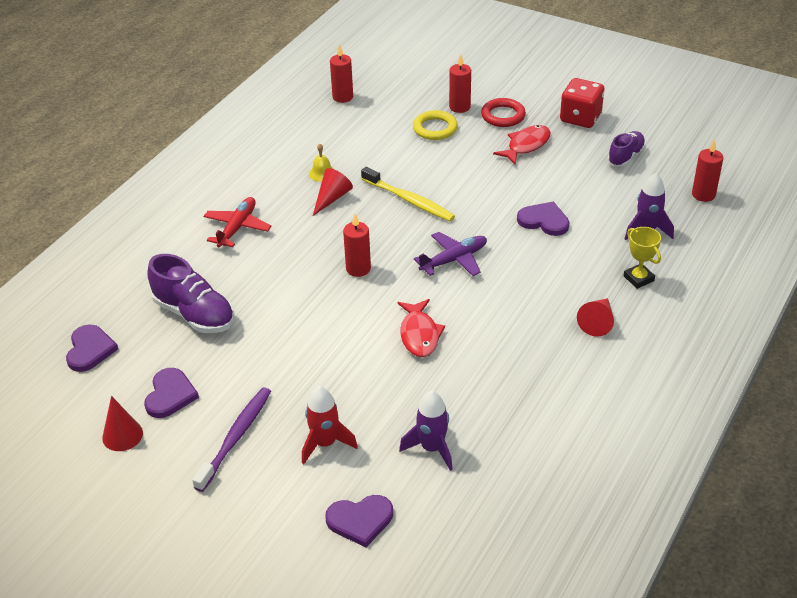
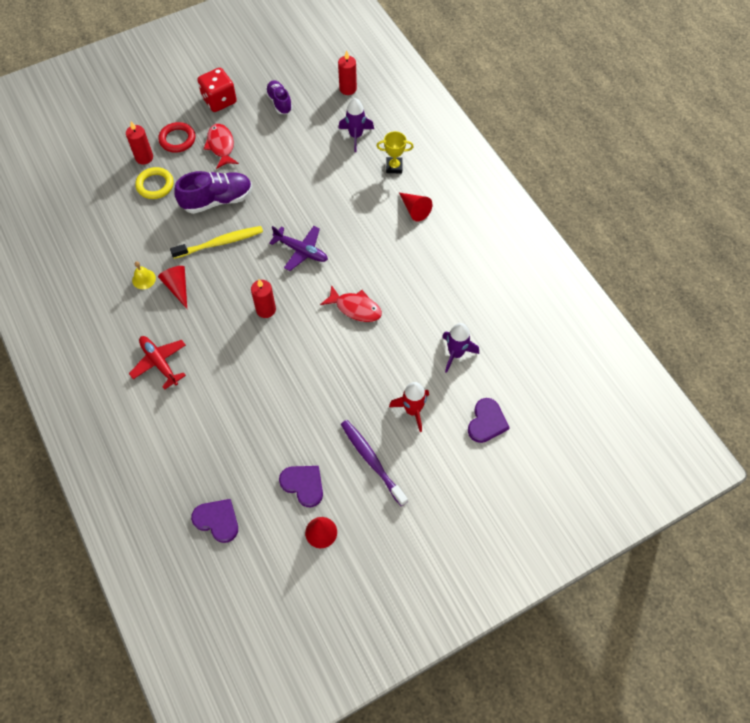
camera: 60 degrees left, 20 degrees up
purple shoe [147,254,235,333] -> purple shoe moved to [174,171,252,214]
red candle [330,44,353,103] -> none
purple plane [414,232,487,276] -> purple plane turned 120 degrees clockwise [269,226,328,271]
purple heart [517,202,569,236] -> none

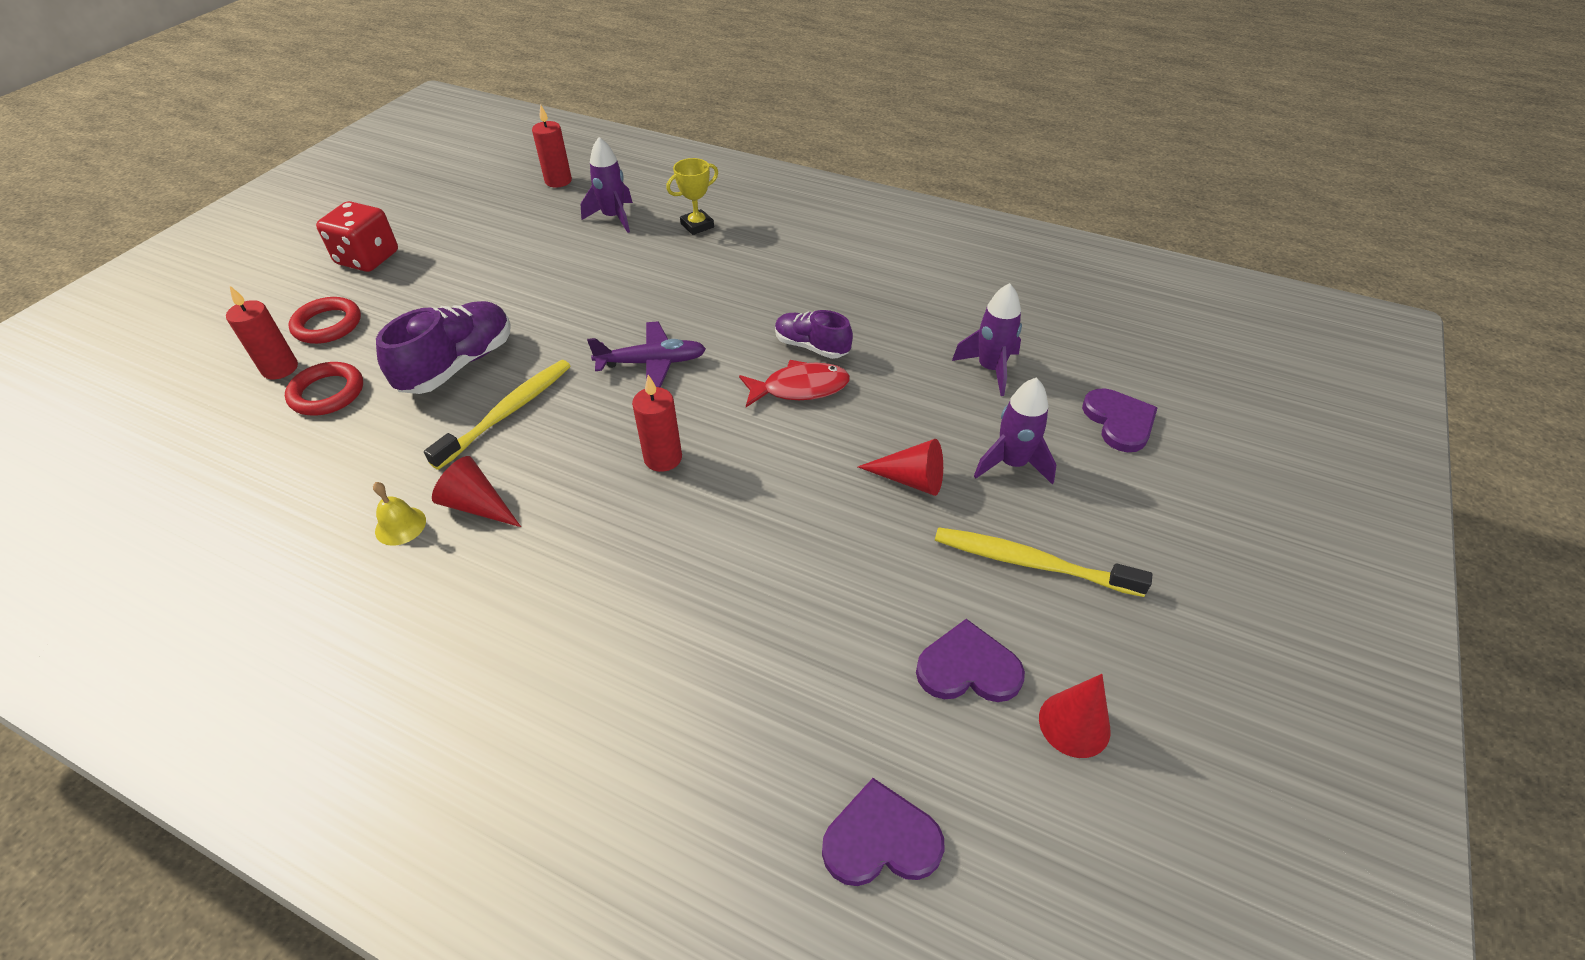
camera: 35 degrees left, 15 degrees down
red plane [129,336,186,390] -> none
yellow ring [135,167,174,199] -> red ring [285,362,363,416]
red fish [203,124,239,169] -> none
purple shoe [265,80,293,114] -> purple shoe moved to [775,310,853,359]
purple toothbrush [341,420,408,506] -> yellow toothbrush [935,527,1152,597]
red rocket [389,382,429,432] -> purple rocket [974,377,1056,484]
red cone [399,193,432,222] -> red cone moved to [858,439,943,496]

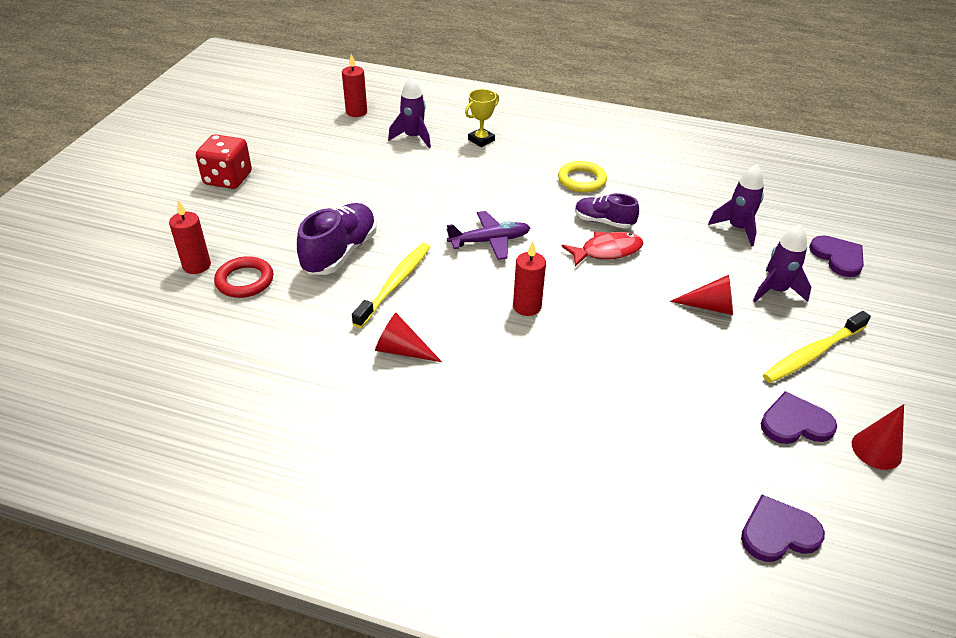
camera: 10 degrees left, 5 degrees down
red ring [288,297,361,344] -> none
yellow bell [373,482,426,546] -> none
yellow toothbrush [935,527,1152,597] -> yellow toothbrush turned 45 degrees counterclockwise [763,311,871,383]
none -> yellow ring [558,161,607,193]

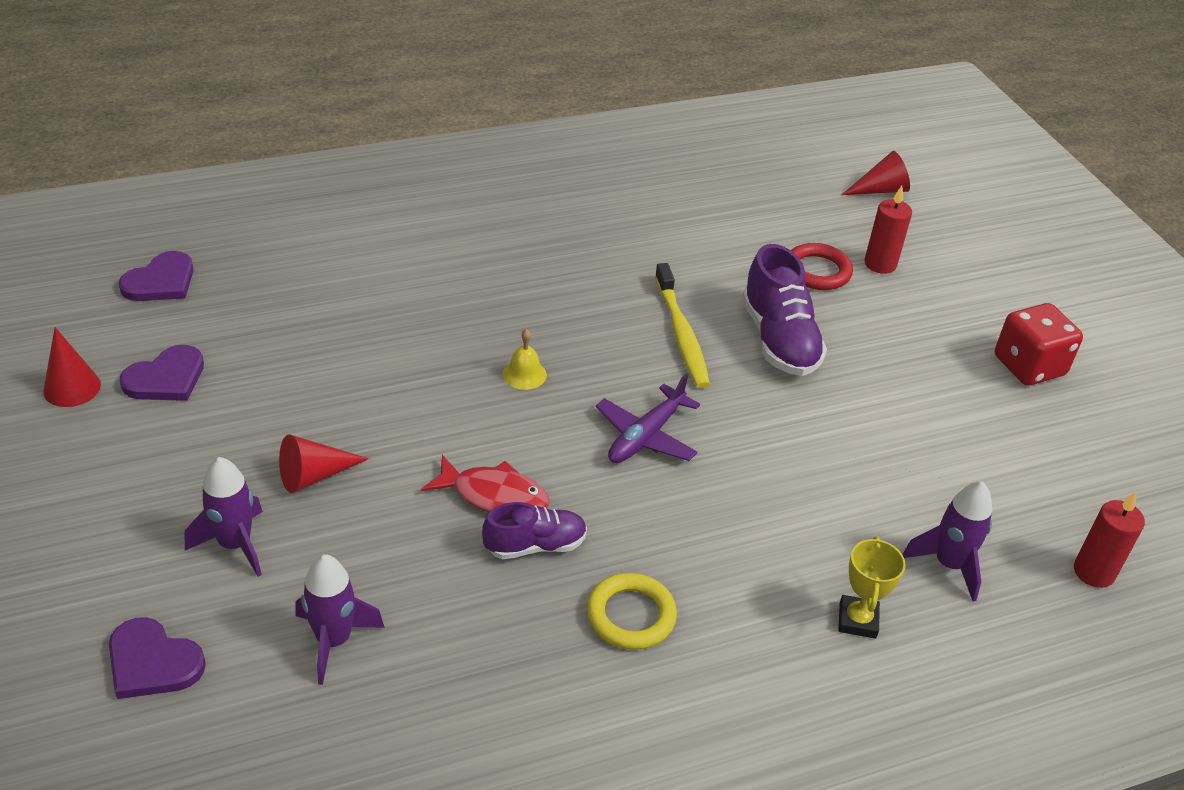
camera: 140 degrees right, 0 degrees up
red cone [375,313,442,362] -> red cone moved to [842,151,910,195]
red candle [513,241,546,316] -> yellow bell [502,329,547,390]
red fish [561,231,643,267] -> red fish turned 105 degrees counterclockwise [422,455,549,512]
yellow toothbrush [763,311,871,383] -> none

